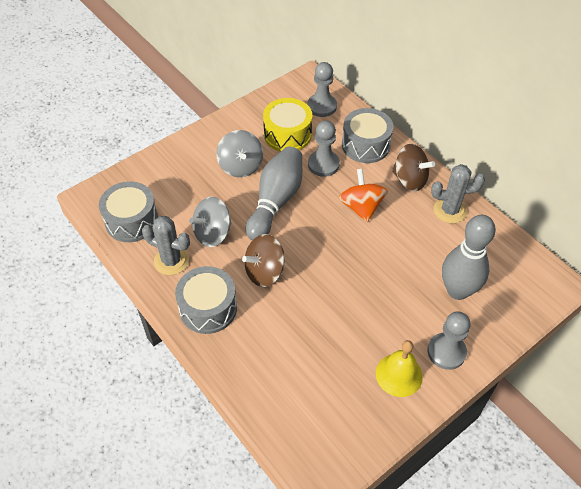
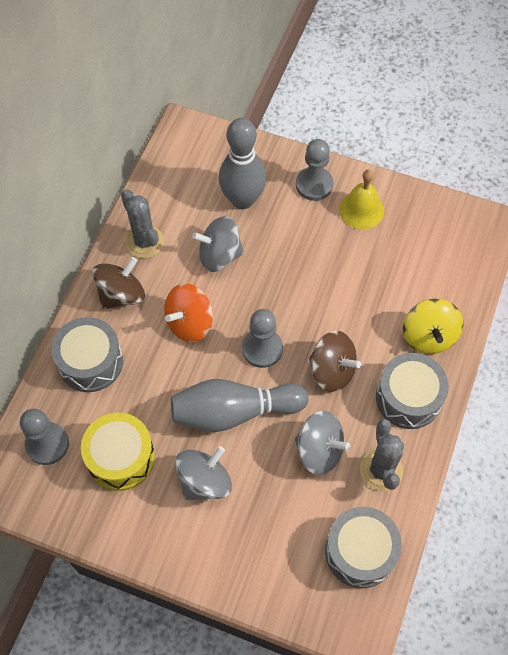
camera: 120 degrees left, 10 degrees up
grey pawn [308,120,340,177] -> grey pawn moved to [242,309,283,368]
brown spinning top [392,144,435,191] -> brown spinning top turned 45 degrees clockwise [92,257,145,310]
none -> grey spinning top [192,216,244,272]
none -> yellow spinning top [403,299,463,354]

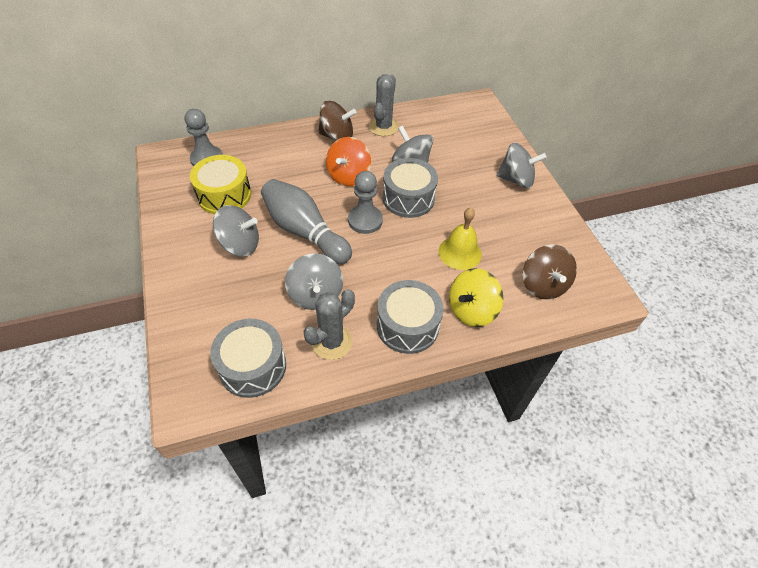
camera: 50 degrees right, 10 degrees down
grey drum [51,317,123,392] -> grey drum moved to [383,158,438,218]
orange spinning top [164,283,213,342] -> orange spinning top turned 75 degrees counterclockwise [326,137,371,186]
grey bowling pin [219,118,266,209] -> none
grey pawn [296,139,333,201] -> grey spinning top [497,143,547,188]
brown spinning top [309,331,361,392] -> brown spinning top moved to [523,244,577,299]
yellow bell [339,169,384,229] -> yellow bell moved to [439,208,482,270]

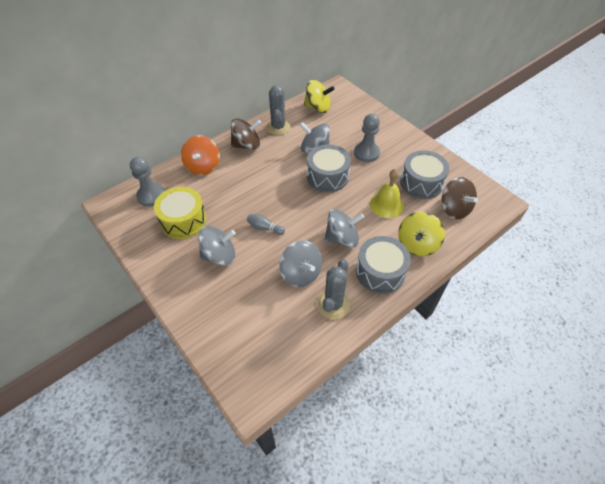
camera: 20 degrees left, 0 degrees up
grey drum [210,319,286,398] -> grey drum moved to [400,150,449,199]
grey bowling pin [261,179,352,264] -> grey bowling pin [247,214,285,235], size x0.42
orange spinning top [326,137,371,186] -> orange spinning top moved to [181,135,220,175]
grey pawn [348,171,383,234] -> grey pawn moved to [354,114,380,162]
grey spinning top [497,143,547,188] -> grey spinning top moved to [324,209,364,248]
none -> yellow spinning top [304,80,335,113]

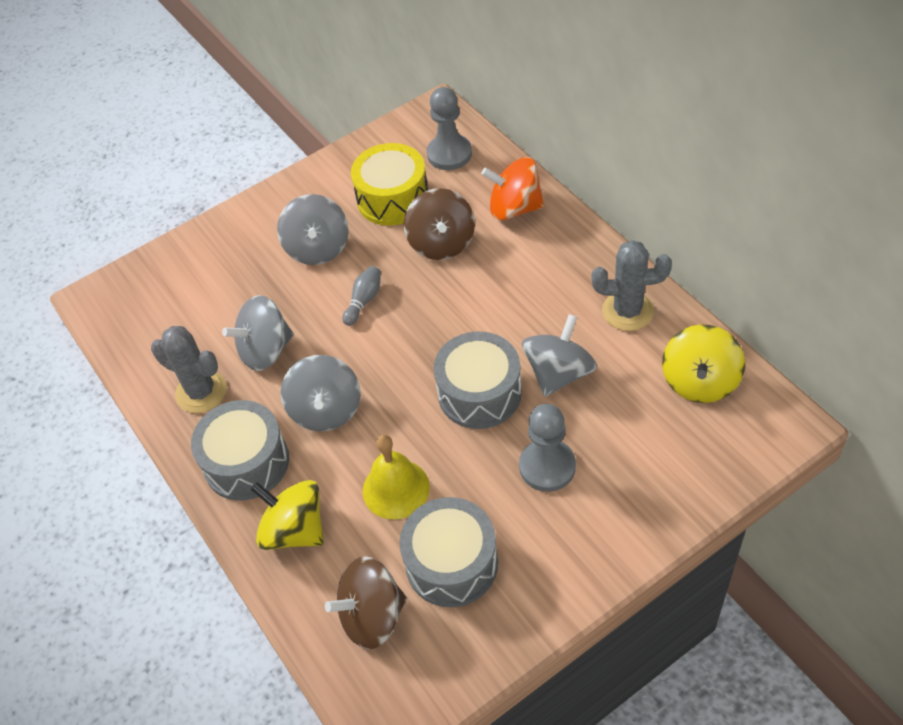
camera: 100 degrees right, 0 degrees up
brown spinning top [231,118,261,150] -> brown spinning top moved to [404,188,475,260]

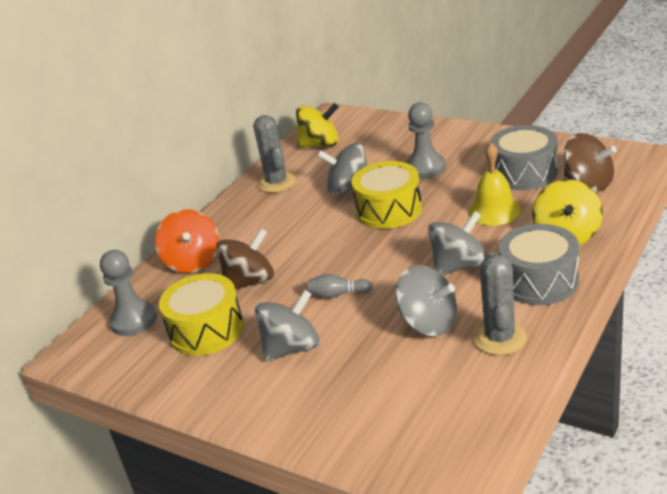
camera: 115 degrees left, 20 degrees down
grey drum [434,331,522,429] -> yellow drum [351,161,422,229]

